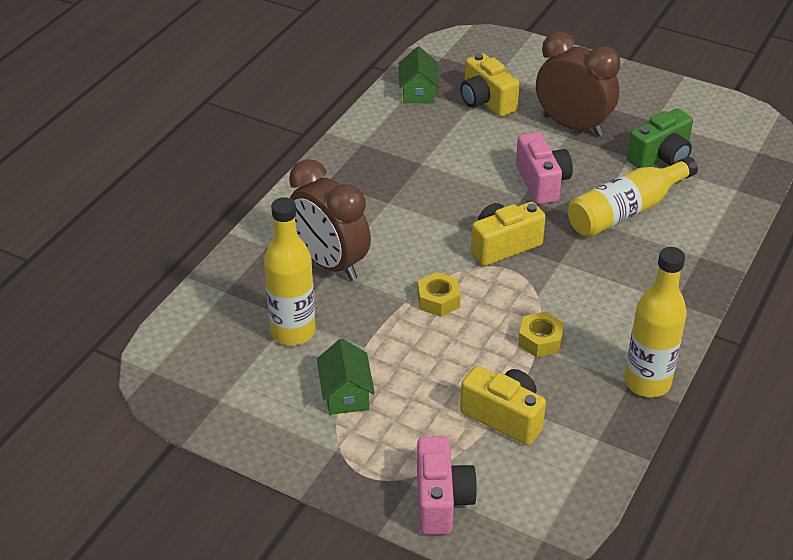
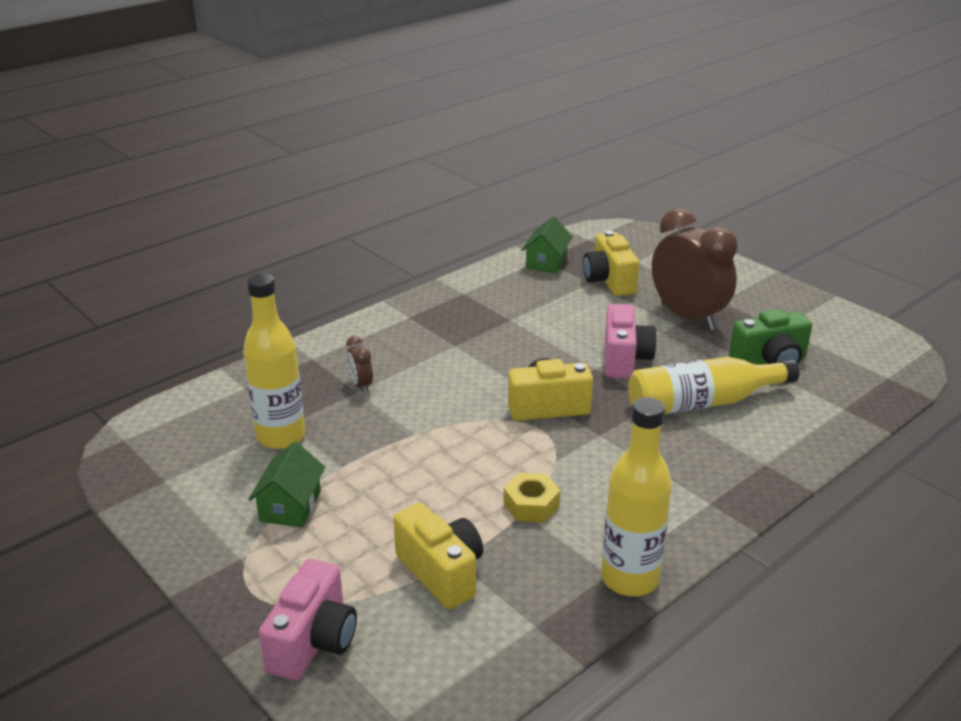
camera: 20 degrees right, 10 degrees down
brown clock [289,159,371,281] -> brown clock [346,336,373,393], size x0.42
yellow nut [418,272,461,317] -> none

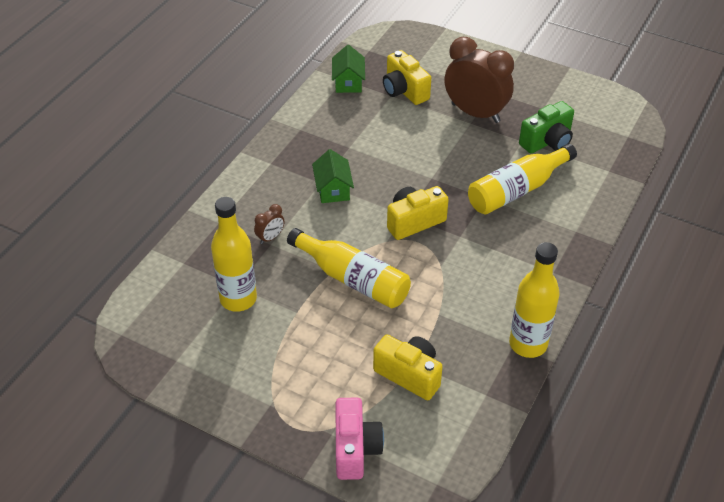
camera: 20 degrees left, 15 degrees up
green house [248,441,325,527] -> green house moved to [312,149,354,203]
brown clock [346,336,373,393] -> brown clock turned 90 degrees counterclockwise [254,204,284,244]
yellow nut [504,473,560,522] -> none
pink camera [605,304,657,379] -> none
none -> yellow bottle [287,228,411,308]

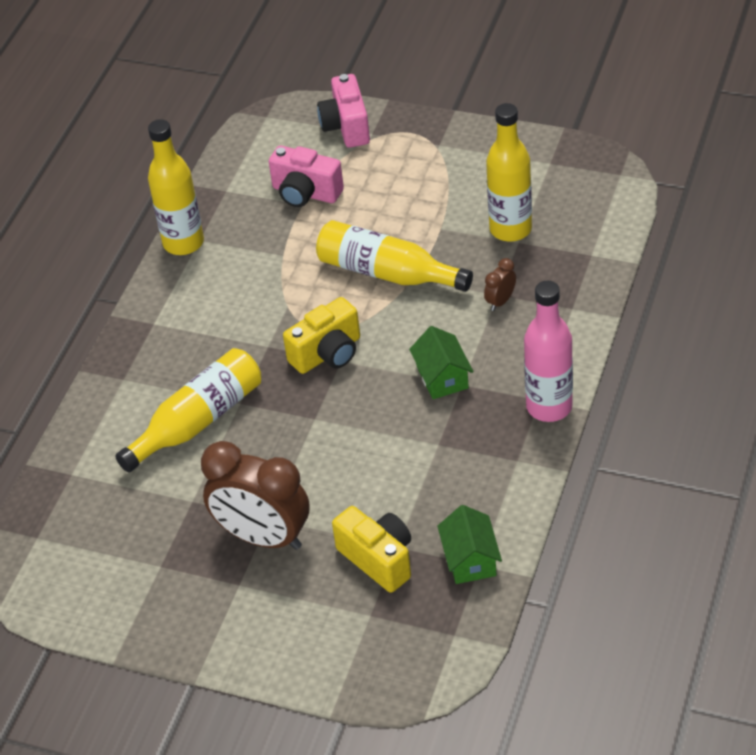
camera: 175 degrees right, 0 degrees up
yellow camera [373,335,443,400] -> pink camera [269,146,344,207]
green camera [519,101,574,154] -> none
none -> pink bottle [524,281,573,422]

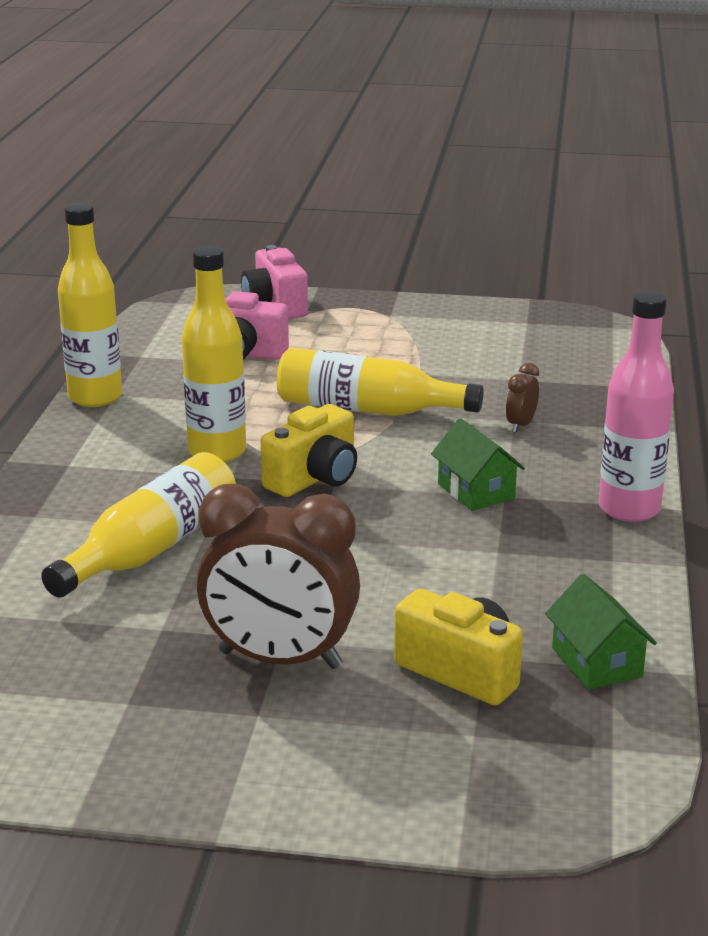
camera: 15 degrees left, 20 degrees down
yellow bottle [486,103,532,242] -> yellow bottle moved to [182,246,246,462]

